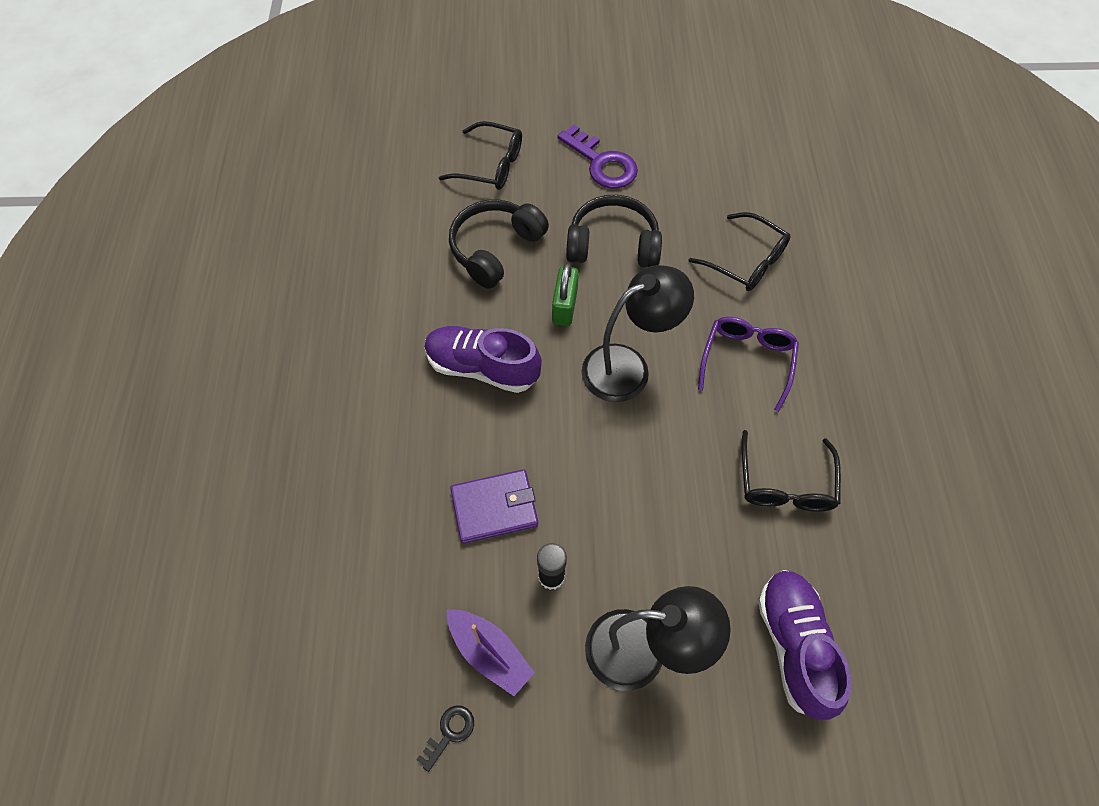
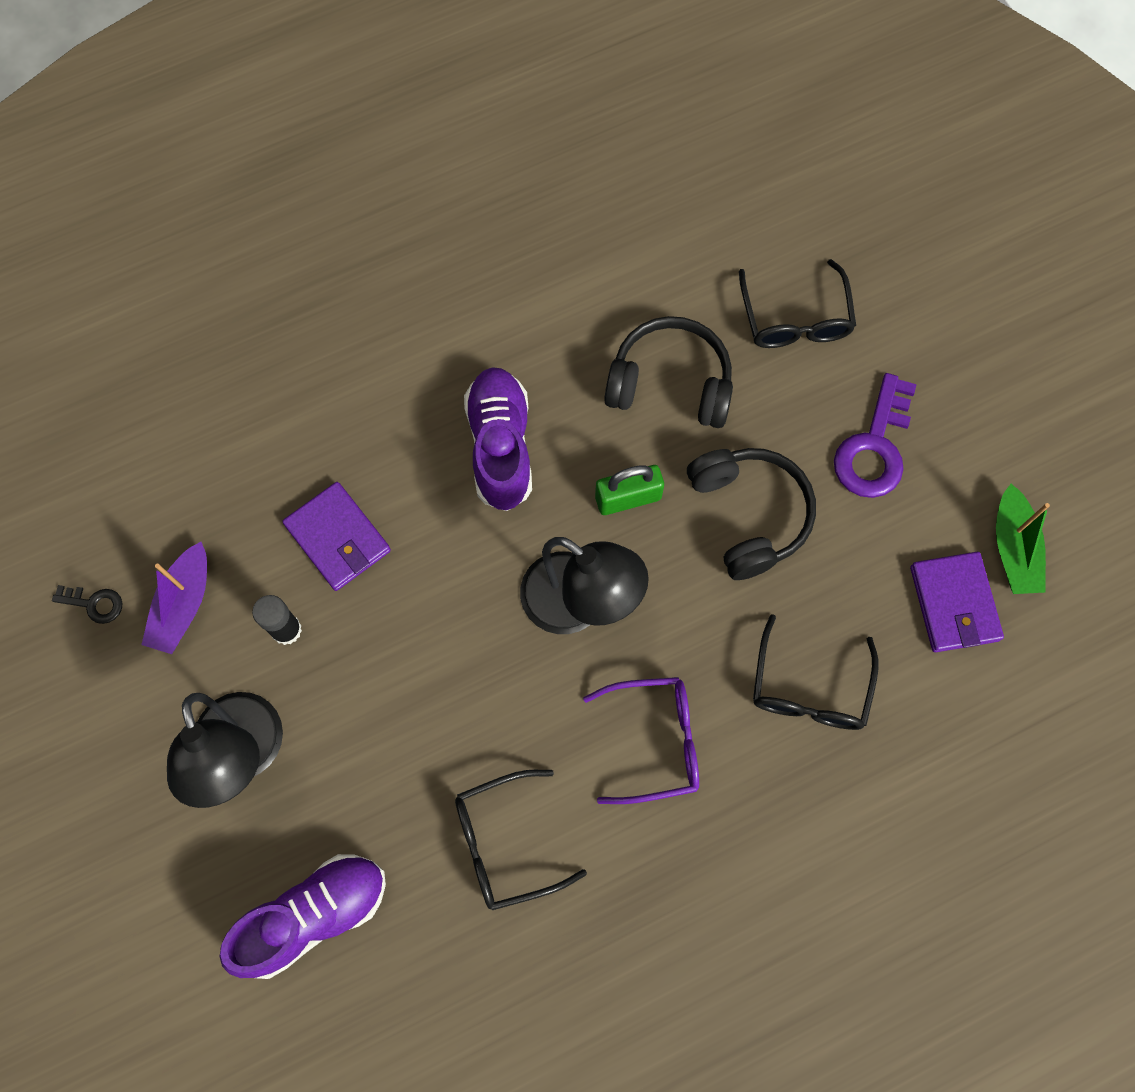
camera: 65 degrees right, 10 degrees up
none -> purple wallet [910,552,1004,652]
none -> green boat [996,484,1050,594]

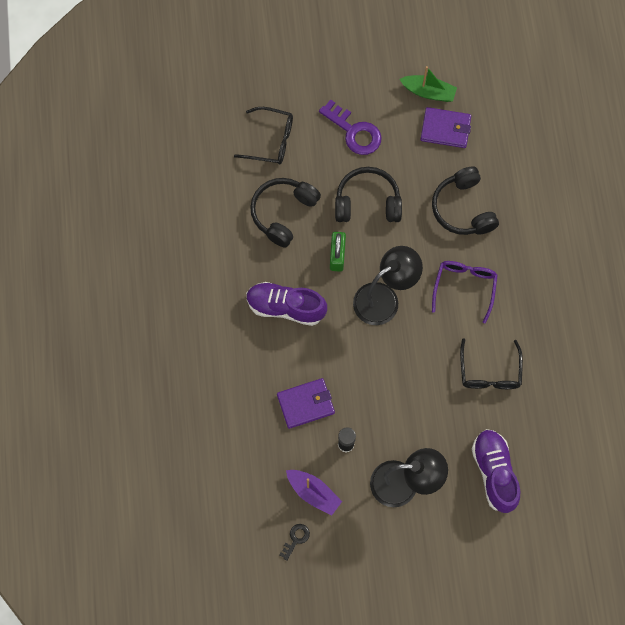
camera: 70 degrees left, 0 degrees up
black glasses [753,614,879,730] -> black headphones [432,166,499,235]

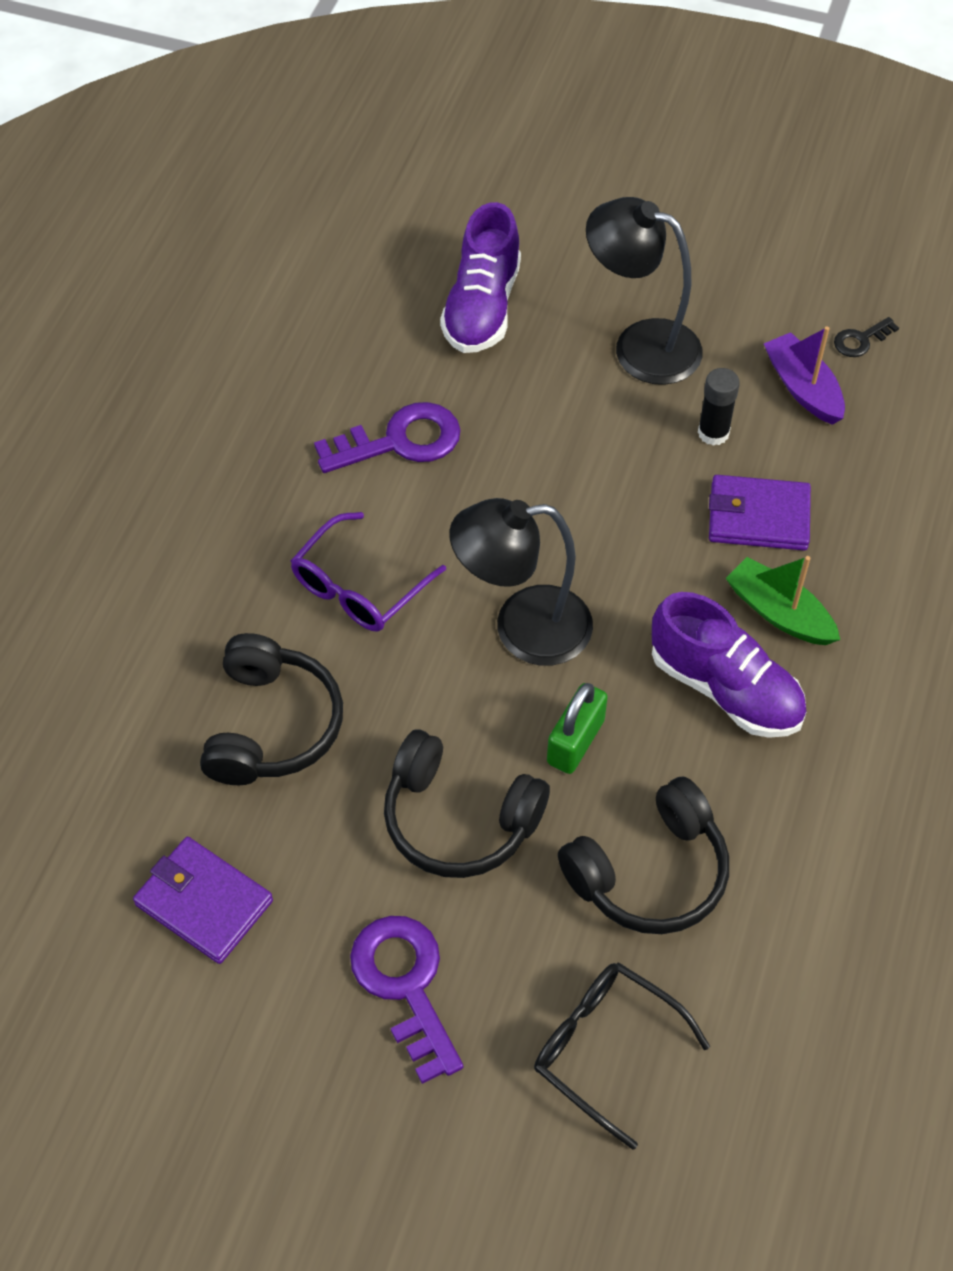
camera: 155 degrees left, 15 degrees down
green boat [399,66,457,102] -> green boat moved to [726,556,840,645]
black glasses [460,338,523,389] -> purple key [314,402,461,473]

